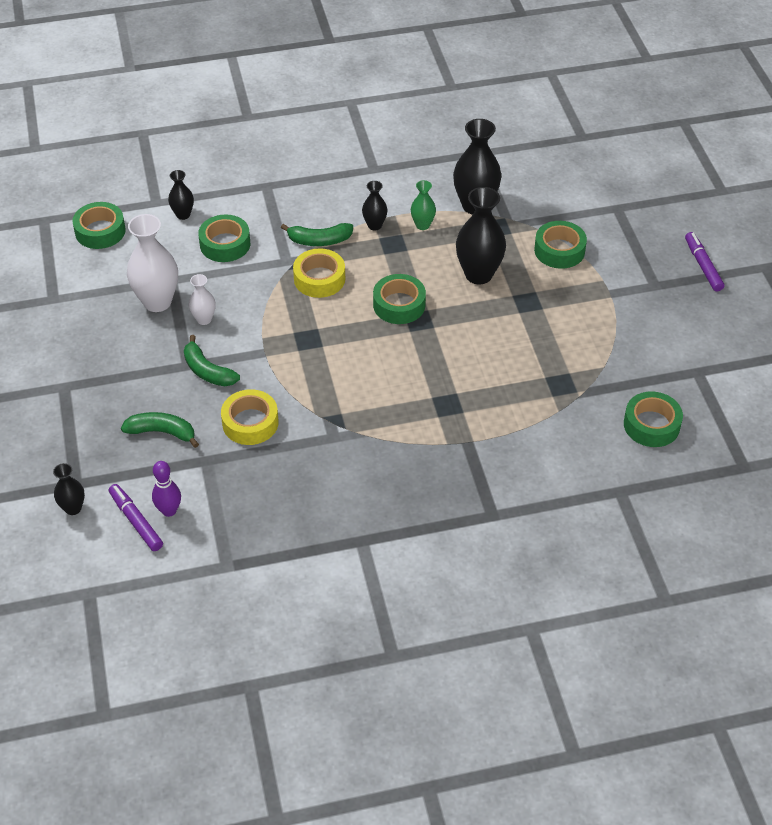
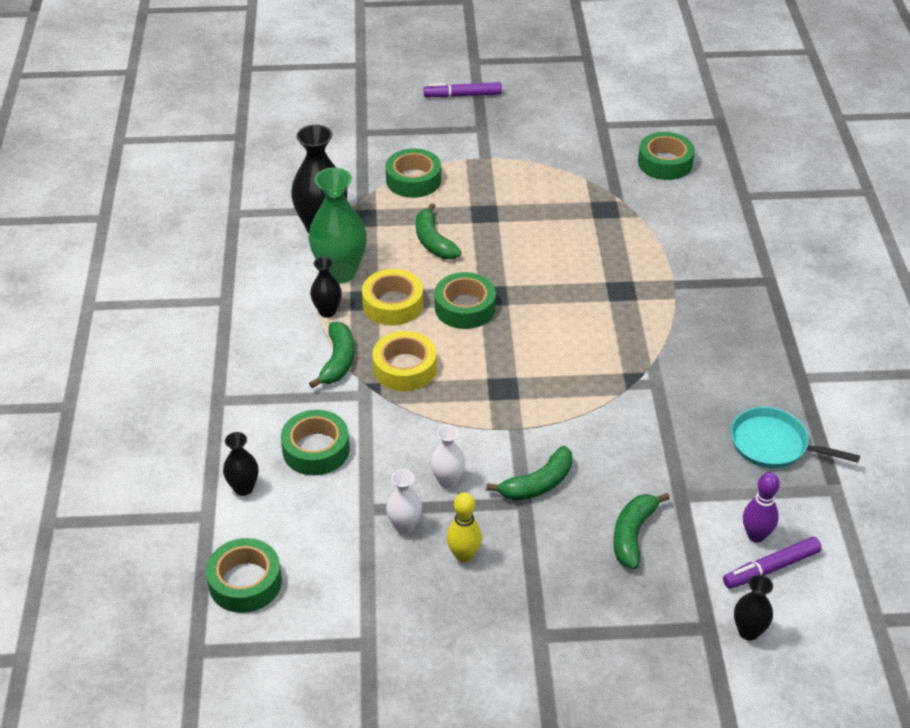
camera: 80 degrees left, 5 degrees down
white vase [127,214,178,312] -> white vase [386,470,422,534], size x0.53
yellow tape [221,389,278,445] -> yellow tape moved to [362,269,423,326]
green vase [411,180,436,230] -> green vase [309,167,367,284], size x1.90
black vase [456,187,506,285] -> green banana [416,203,461,259]
none -> yellow bowling pin [447,492,482,563]
none -> turquoise pan [731,407,860,468]

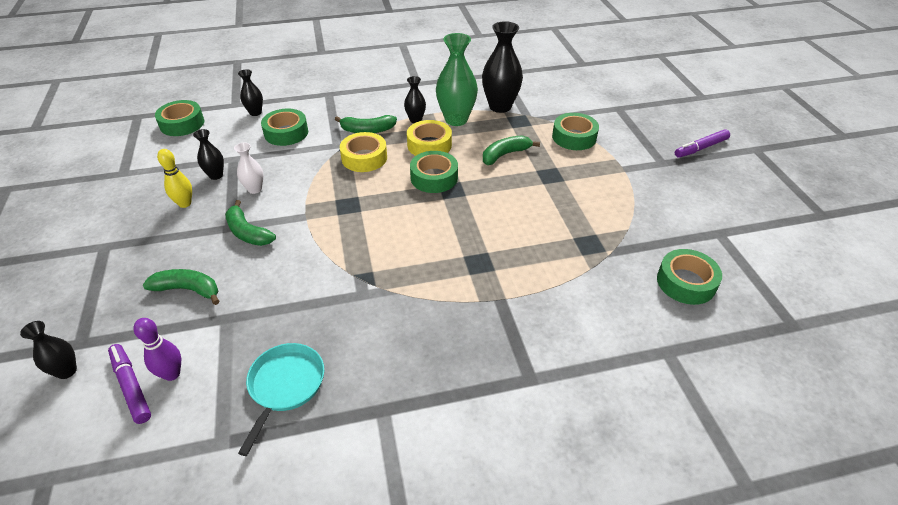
camera: 80 degrees right, 0 degrees up
white vase [386,470,422,534] -> black vase [193,129,224,180]
purple marker [424,82,502,98] -> purple marker turned 105 degrees counterclockwise [675,129,730,158]

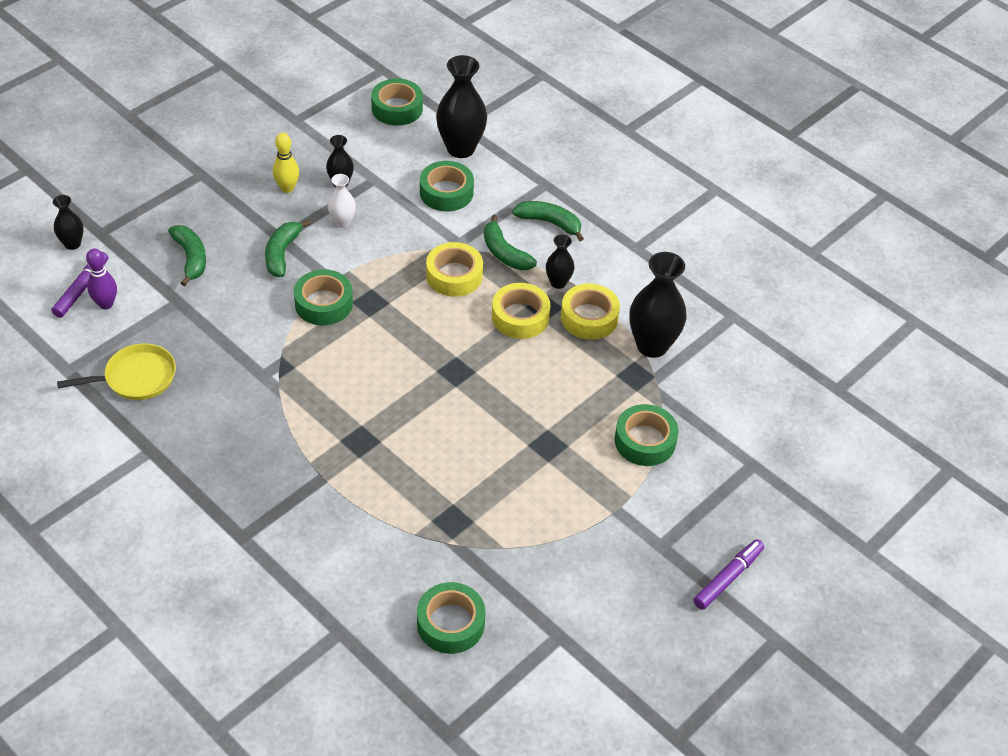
camera: 55 degrees right, 5 degrees up
black vase [238,69,263,116] -> black vase [436,55,487,158], size x1.90
turquoise pan [238,343,324,456] -> yellow pan [57,343,176,400]
green tape [410,151,458,193] -> green tape moved to [294,269,353,325]
green vase [436,33,478,126] -> yellow tape [561,283,620,340]
green banana [483,135,540,165] -> green banana moved to [512,201,584,241]
purple marker [675,129,730,158] -> purple marker turned 105 degrees clockwise [693,539,764,610]

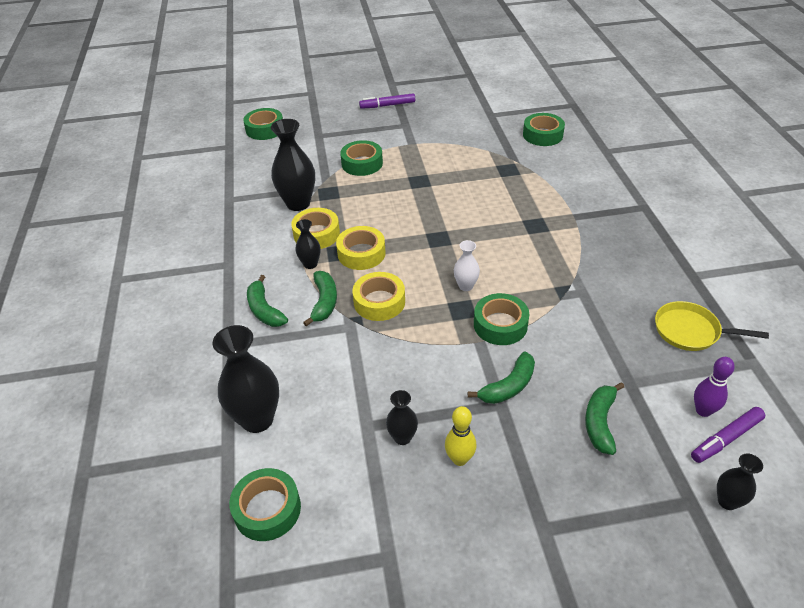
camera: 140 degrees left, 5 degrees down
white vase [328,174,356,228] -> white vase moved to [454,240,480,291]
green tape [420,161,474,211] -> green tape moved to [243,108,283,140]

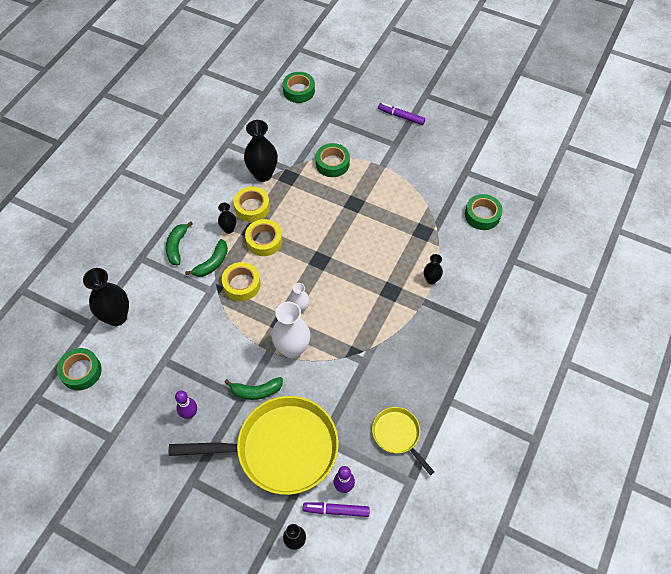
camera: 35 degrees right, 15 degrees up
black vase [386,390,418,445] -> black vase moved to [424,254,443,284]
yellow bowling pin [445,406,476,466] -> purple bowling pin [175,390,197,419]
green tape [474,293,529,345] -> white vase [271,302,310,359]
green banana [585,382,624,455] -> yellow pan [169,396,339,495]

